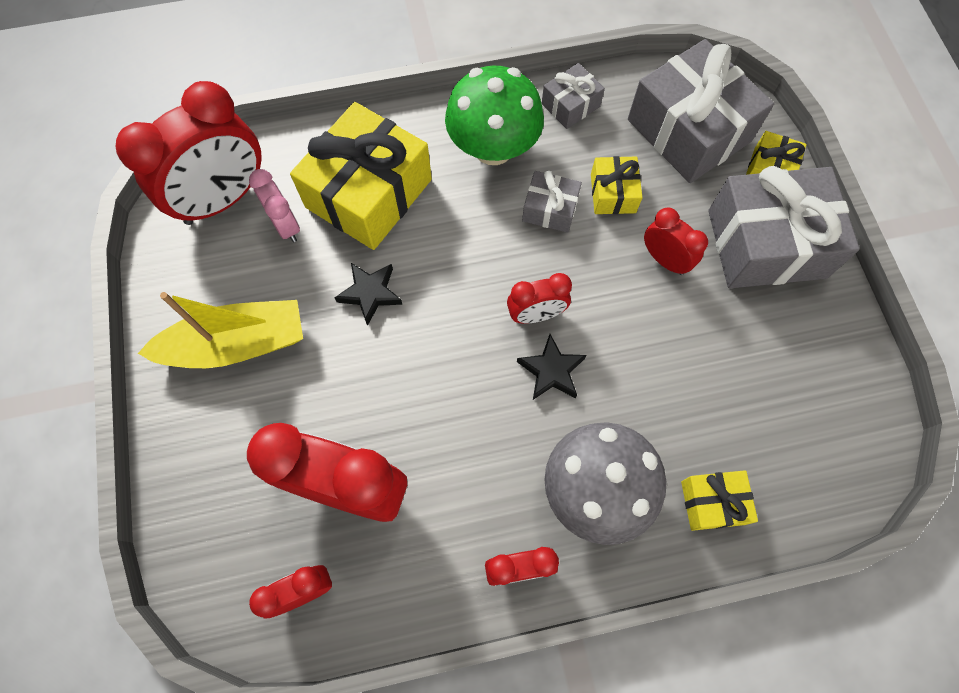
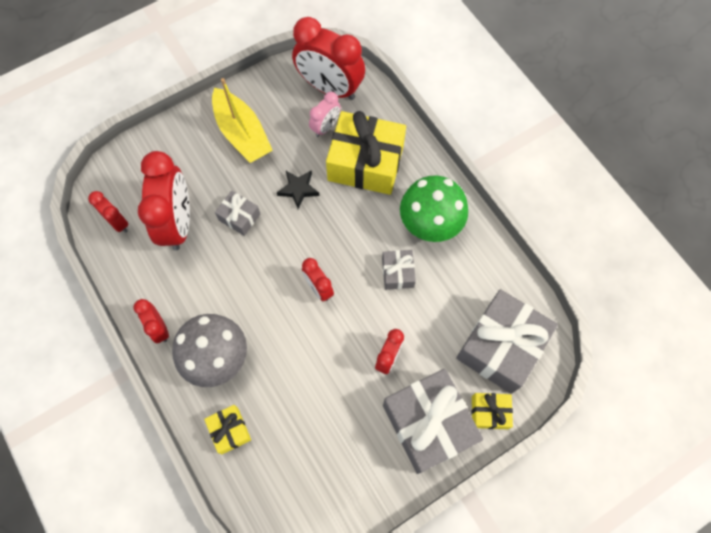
camera: 70 degrees right, 0 degrees up
black star [517,334,586,400] -> none
grey gift [542,63,605,129] -> grey gift moved to [215,191,260,236]
yellow gift [591,156,643,214] -> none

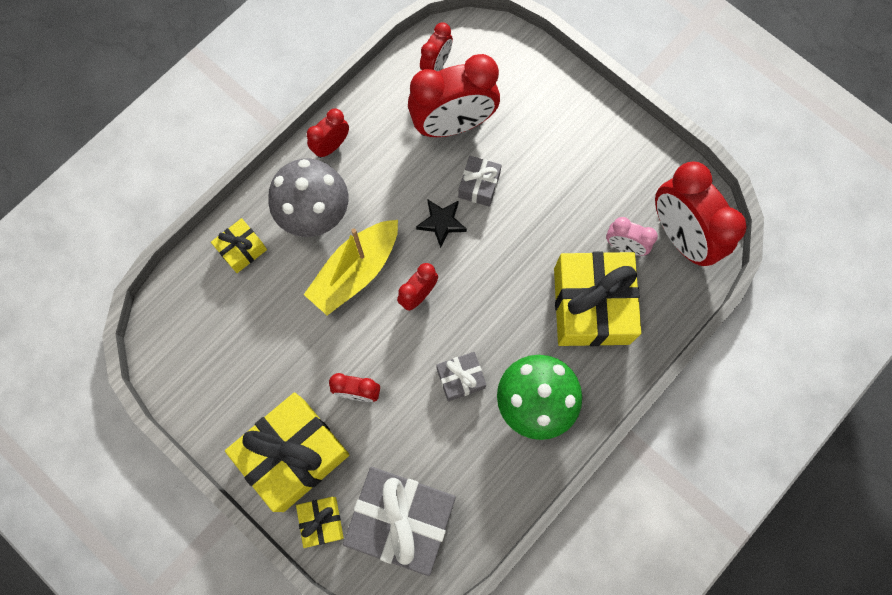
camera: 75 degrees right, 5 degrees up
yellow boat [212,78,273,163] -> yellow boat moved to [304,220,398,316]
black star [277,170,319,209] -> black star moved to [416,199,467,248]
red clock [292,17,365,100] -> red clock turned 45 degrees counterclockwise [655,161,747,266]
grey gift [383,369,483,474] -> yellow gift [225,392,349,512]

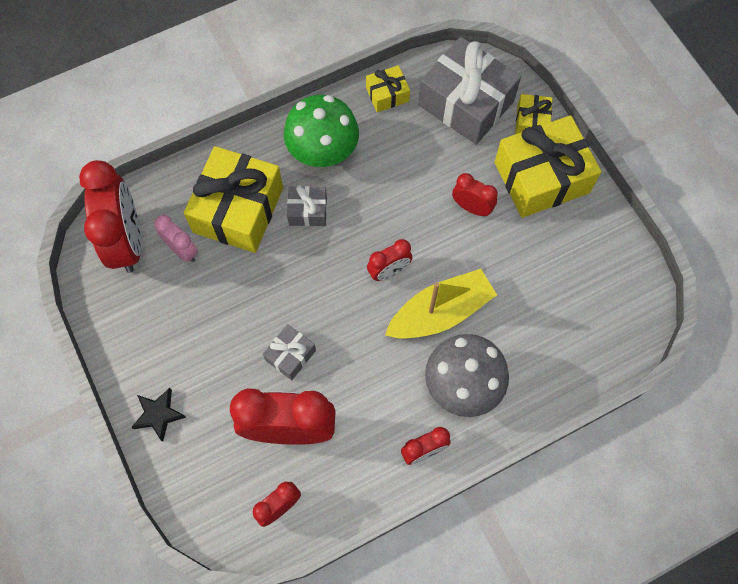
camera: 160 degrees left, 5 degrees down
yellow gift [211,218,267,273] -> yellow gift moved to [366,65,410,112]
black star [416,199,467,248] -> black star moved to [131,388,186,442]
grey gift [436,352,486,401] -> grey gift moved to [287,185,327,226]

